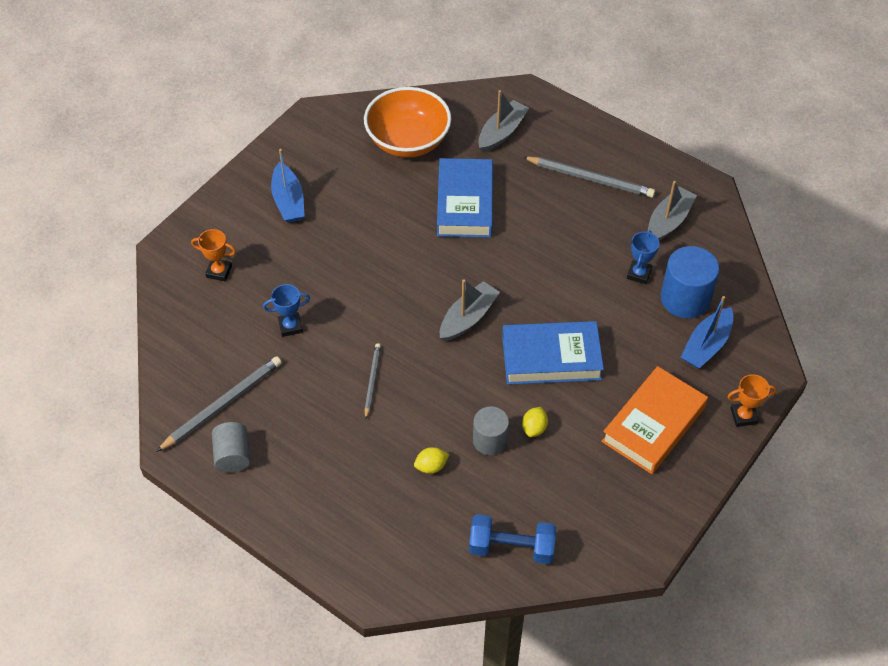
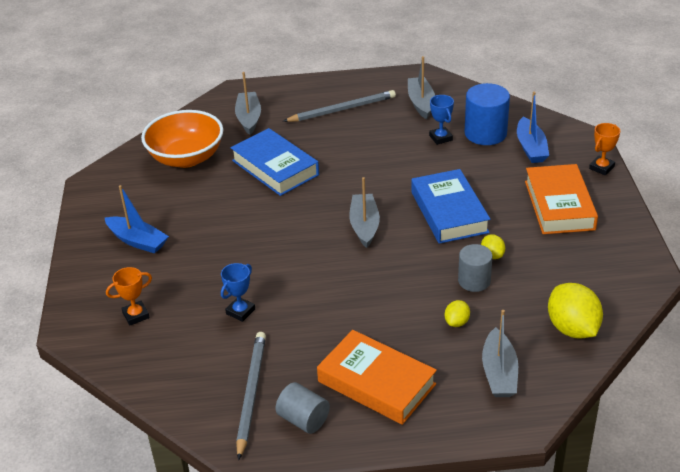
camera: 40 degrees left, 15 degrees down
grey pencil [364,343,381,419] -> none
blue dumbbell [469,514,556,564] -> yellow lemon [548,283,603,339]
blue book [502,321,604,385] -> blue book turned 60 degrees counterclockwise [411,169,490,244]
none -> orange book [317,330,437,425]
none -> grey boat [482,310,518,397]

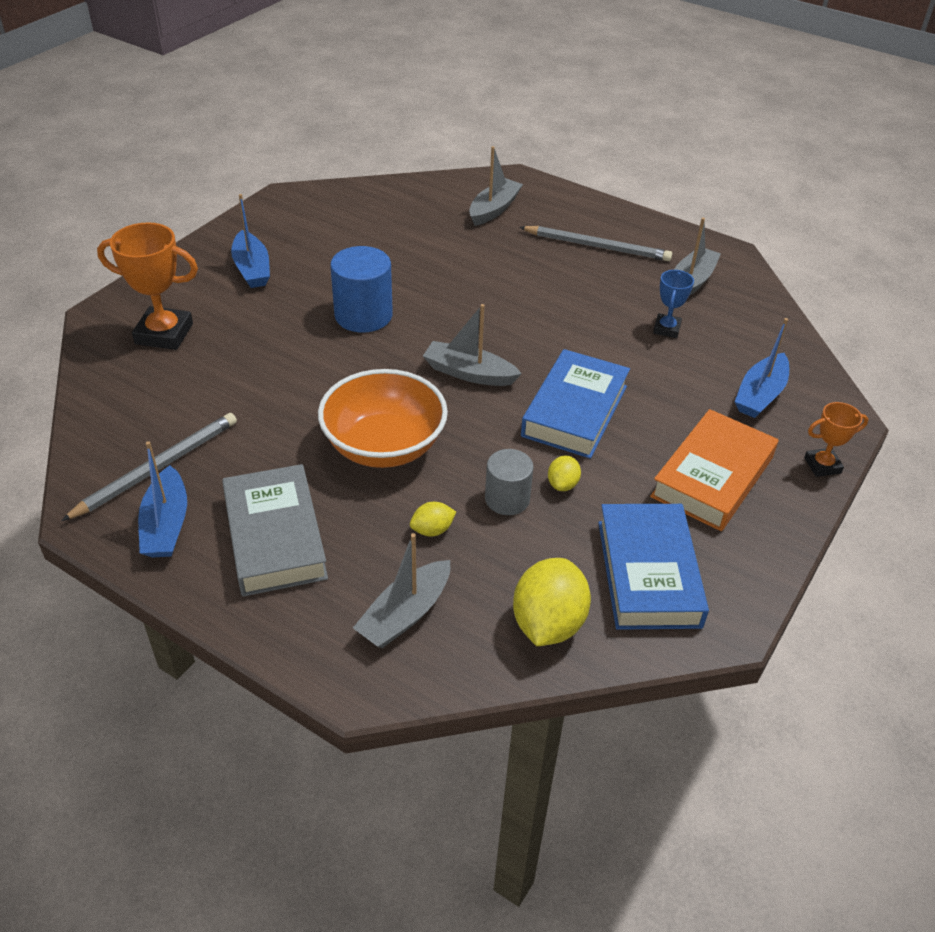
camera: 35 degrees right, 5 degrees up
orange trophy [106,267,152,325] -> orange trophy [97,222,198,350], size x1.78
orange bowl [141,110,223,168] -> orange bowl moved to [318,369,448,468]
blue trophy [221,263,255,322] -> none
blue book [230,128,319,196] -> blue book moved to [598,504,709,630]
grey cylinder [275,382,330,434] -> blue boat [138,441,187,558]
orange book [317,330,437,425] -> grey book [222,464,328,596]
grey boat [349,177,380,248] -> grey boat turned 105 degrees counterclockwise [423,304,522,386]
blue cylinder [464,83,510,145] -> blue cylinder moved to [330,246,393,333]

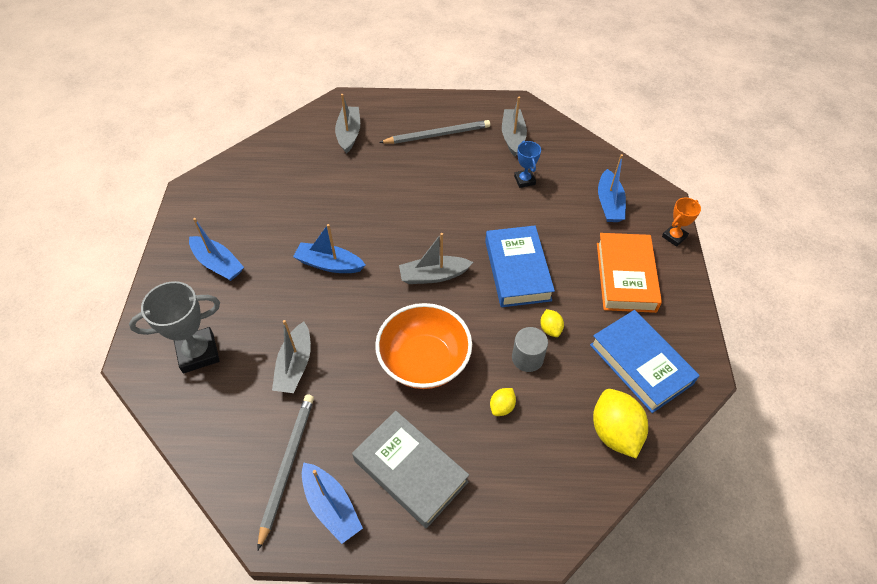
camera: 30 degrees left, 10 degrees up
orange trophy [97,222,198,350] -> grey trophy [129,281,220,373]
blue cylinder [330,246,393,333] -> blue boat [293,224,366,273]
grey boat [353,533,450,648] -> grey boat moved to [272,320,311,393]

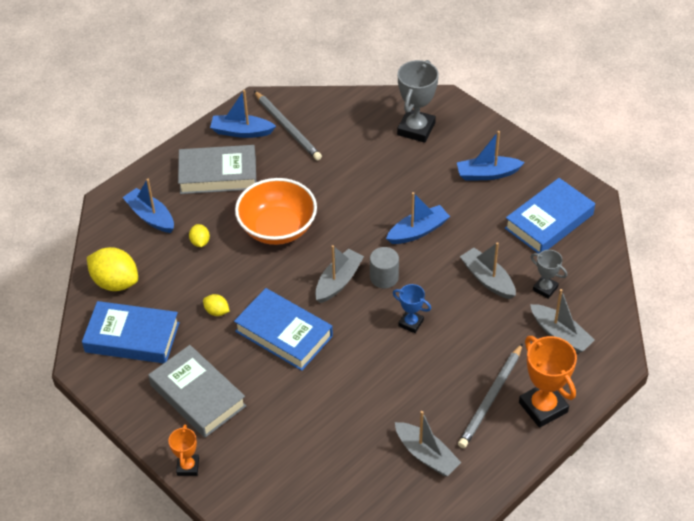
camera: 135 degrees right, 5 degrees down
grey boat [272,320,311,393] -> grey boat moved to [460,242,516,299]
grey cylinder [512,327,548,372] -> grey cylinder moved to [370,247,399,289]
blue trophy [514,141,541,188] -> blue trophy moved to [393,284,431,333]
orange book [597,233,662,313] -> grey book [148,345,246,438]
blue boat [598,154,626,222] -> blue boat moved to [122,179,174,233]
none -> blue book [505,178,595,254]
none -> orange trophy [519,336,577,428]
none -> grey trophy [531,250,567,299]

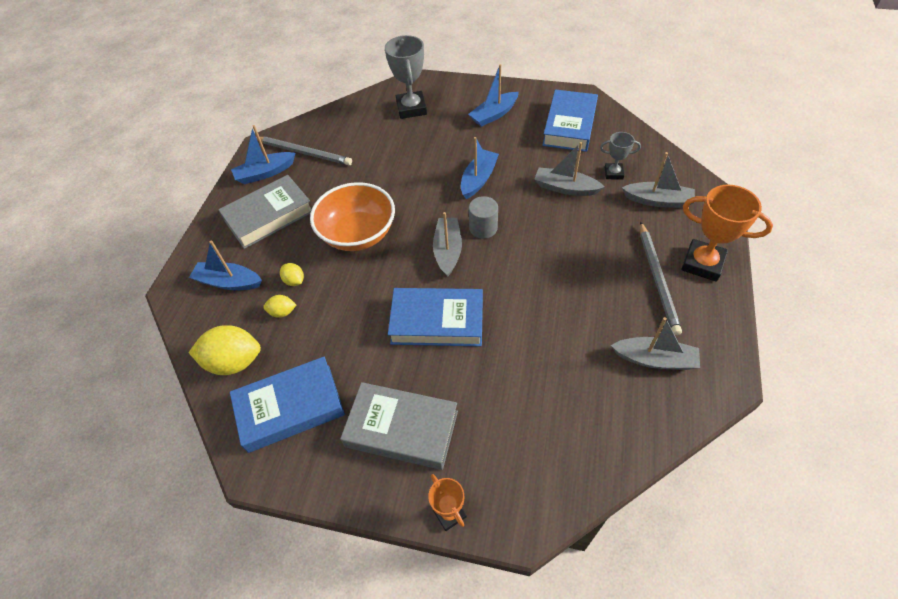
camera: 30 degrees left, 5 degrees up
yellow lemon [203,294,230,316] -> yellow lemon moved to [263,295,296,318]
blue trophy [393,284,431,333] -> none

